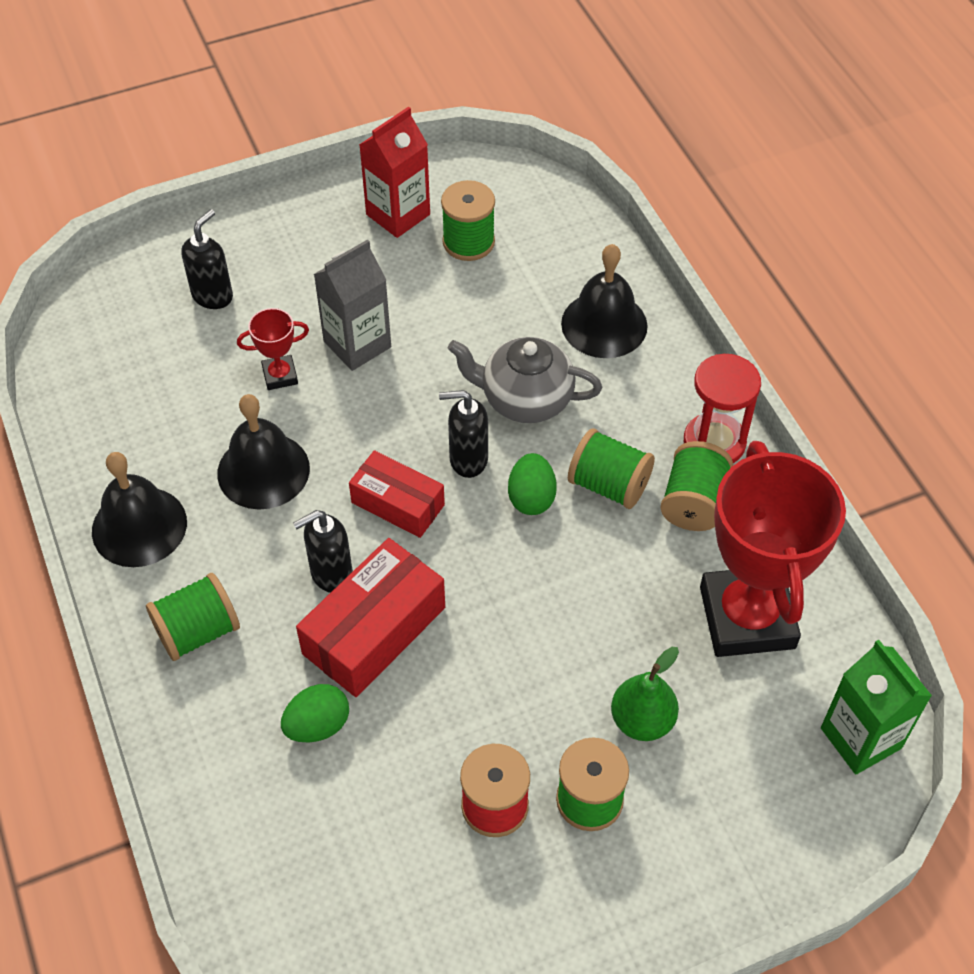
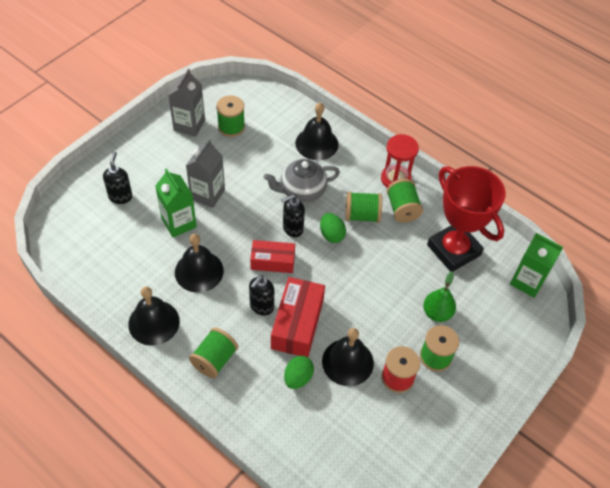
camera: 30 degrees left, 0 degrees up
red trophy [237,308,309,390] -> green carton [155,168,197,238]
red carton [359,107,430,238] -> grey carton [168,69,205,137]
none -> black bell [322,328,374,386]

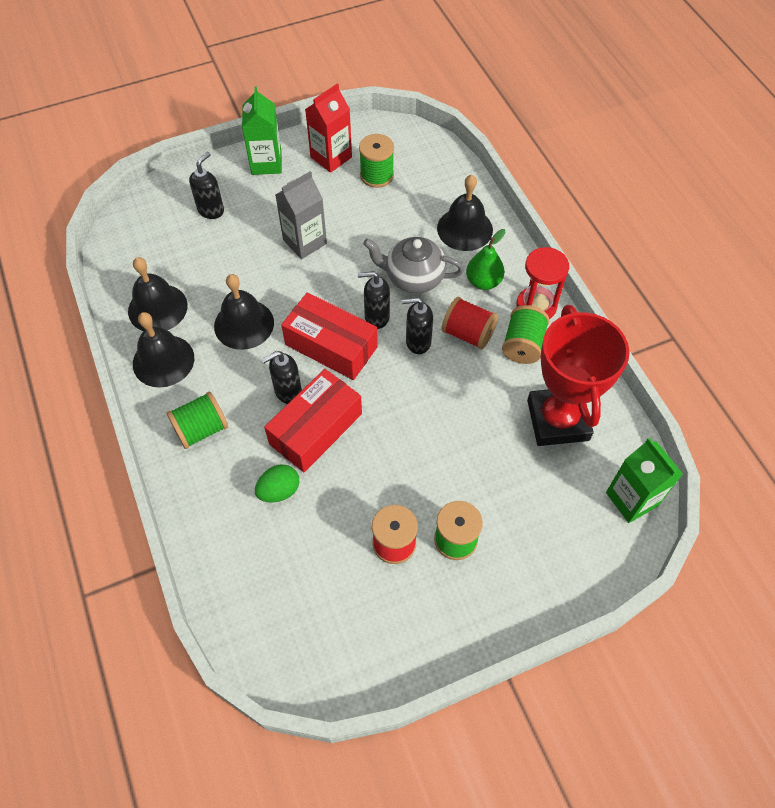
camera: 30 degrees right, 5 degrees up
green carton [155,168,197,238] -> green carton moved to [242,86,282,175]
grey carton [168,69,205,137] -> red carton [305,83,352,173]
red box [250,240,295,273] -> red box [281,292,378,380], size x1.53
green egg [320,213,346,243] -> black soap dispenser [402,297,433,354]
black bell [322,328,374,386] -> black bell moved to [128,257,188,331]
green spool [346,192,382,223] -> red spool [441,297,498,350]
green pear [423,271,456,322] -> green pear moved to [466,229,505,290]

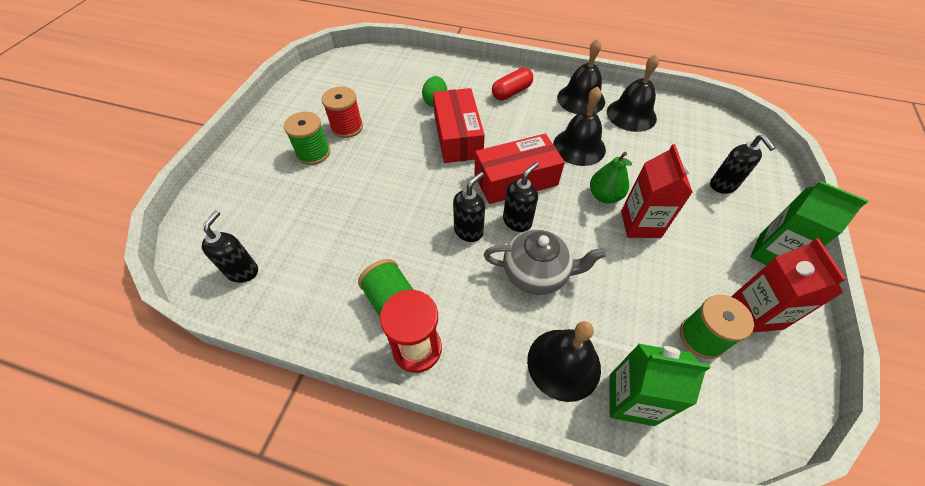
camera: 130 degrees right, 5 degrees down
green spool [166,392,228,449] -> red capsule [492,68,533,100]
black soap dispenser [261,351,302,404] -> black soap dispenser moved to [202,210,258,283]
grey carton [275,171,327,259] -> red carton [621,144,693,238]
grey teapot [363,237,464,293] -> grey teapot turned 45 degrees clockwise [484,229,606,295]
red spool [441,297,498,350] -> none
green pear [466,229,505,290] -> green pear moved to [590,152,632,203]
red trophy [527,305,630,446] -> none
green carton [606,438,683,523] -> green carton moved to [610,344,710,426]

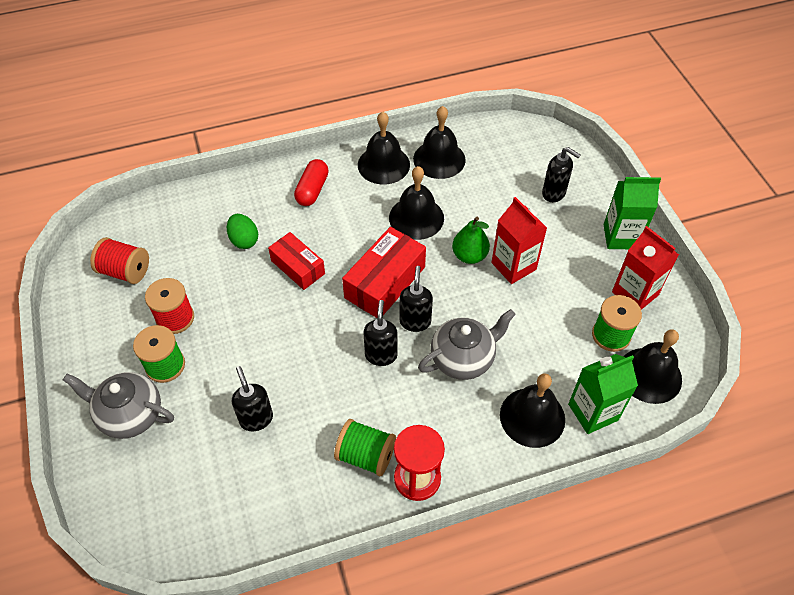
camera: 35 degrees left, 0 degrees up
black soap dispenser [202,210,258,283] -> black soap dispenser moved to [232,366,273,431]
red box [433,88,485,163] -> red box [268,232,325,290], size x0.66
none -> grey teapot [63,372,174,439]
none -> red spool [90,237,149,284]
none -> black bell [624,329,682,404]

